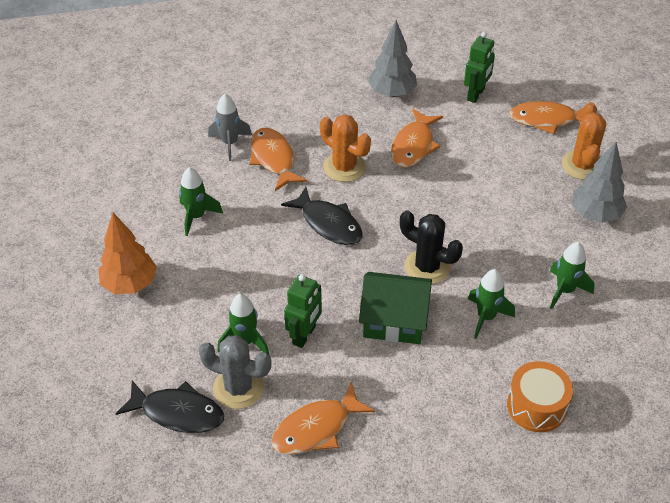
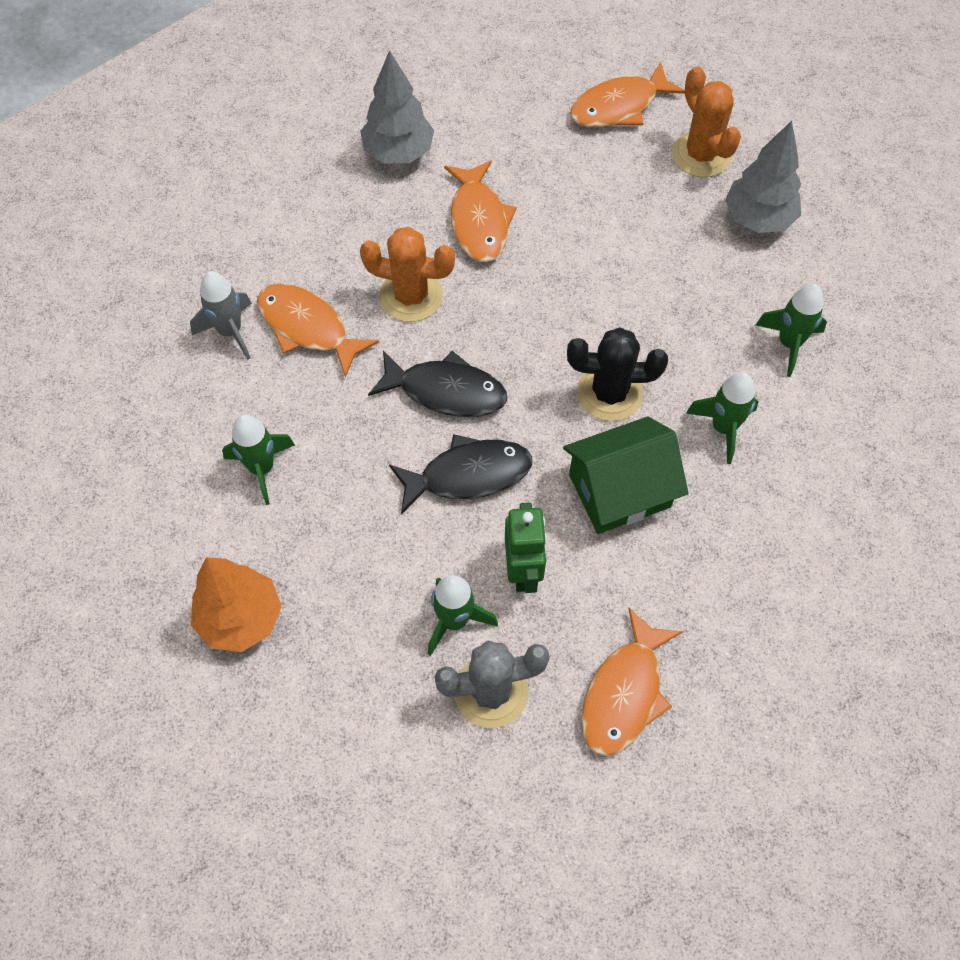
camera: 30 degrees left, 15 degrees up
black fish [115,380,224,433] -> black fish moved to [389,434,532,514]
green robot [464,32,495,103] -> none
orange drum [507,361,573,432] -> none

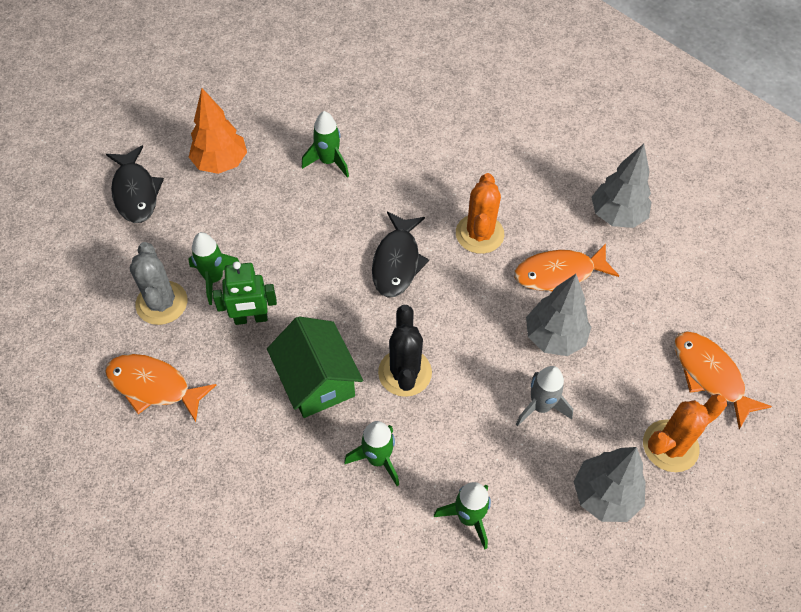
camera: 85 degrees right, 5 degrees down
grey rocket [190,271,252,360] -> grey rocket moved to [516,366,573,427]
orange fish [257,284,379,378] -> none
black fish [389,434,532,514] -> black fish moved to [106,145,164,223]
none -> grey tree [526,274,591,356]

